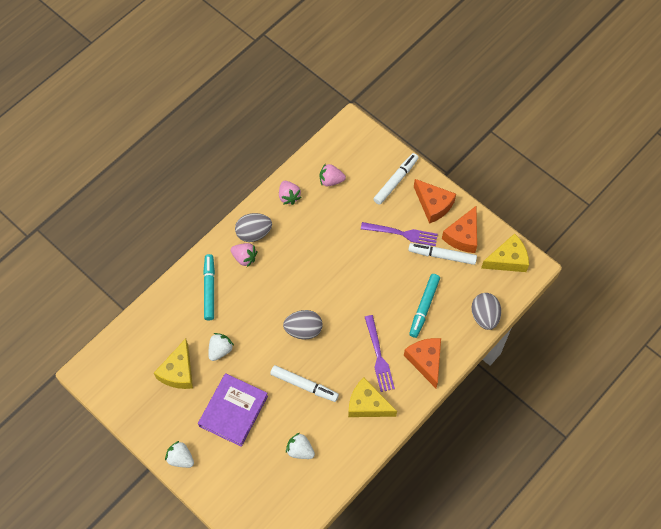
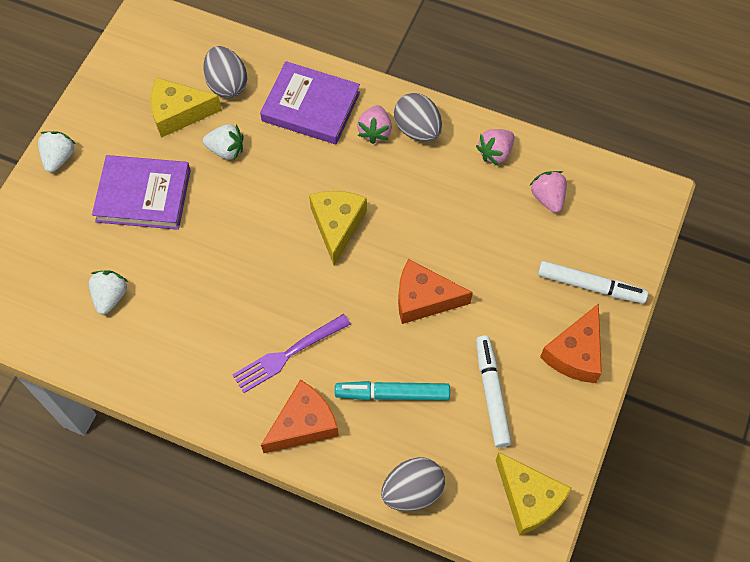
camera: 70 degrees right, 0 degrees up
turquoise marker [203,254,215,320] -> purple book [260,61,360,144]
white marker [270,365,339,402] -> none
grey egg [283,310,323,339] -> grey egg moved to [203,46,247,98]
yellow cheese [348,377,397,417] -> yellow cheese moved to [309,191,367,266]
purple fork [361,222,438,246] -> none
orange cheese [442,206,477,253] -> orange cheese moved to [398,259,473,324]

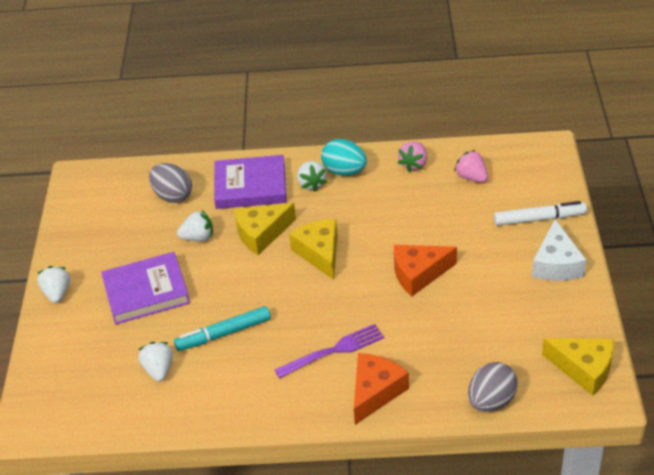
camera: 20 degrees left, 20 degrees down
yellow cheese [151,77,222,138] -> yellow cheese moved to [234,203,296,255]
purple fork [232,314,351,393] -> purple fork turned 150 degrees counterclockwise [275,324,384,378]
turquoise marker [335,381,450,401] -> turquoise marker moved to [174,306,271,351]
pink strawberry [357,105,392,144] -> white strawberry [297,161,327,192]
grey egg [394,93,442,142] -> turquoise egg [321,139,367,176]
white marker [476,335,512,448] -> none
orange cheese [540,303,602,383] -> white cheese [532,219,587,281]

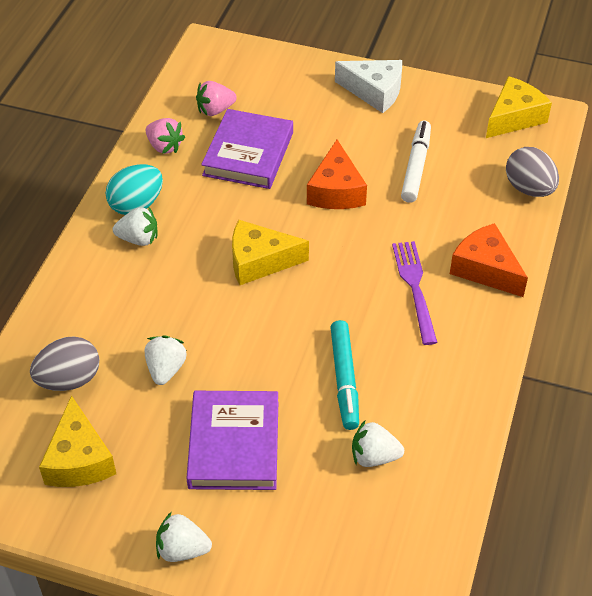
camera: 75 degrees left, 5 degrees up
purple book [214,155,287,209] -> purple book moved to [201,109,293,189]
yellow cheese [234,203,296,255] -> yellow cheese moved to [39,395,116,487]
white marker [494,201,587,226] -> white marker moved to [401,121,431,203]

